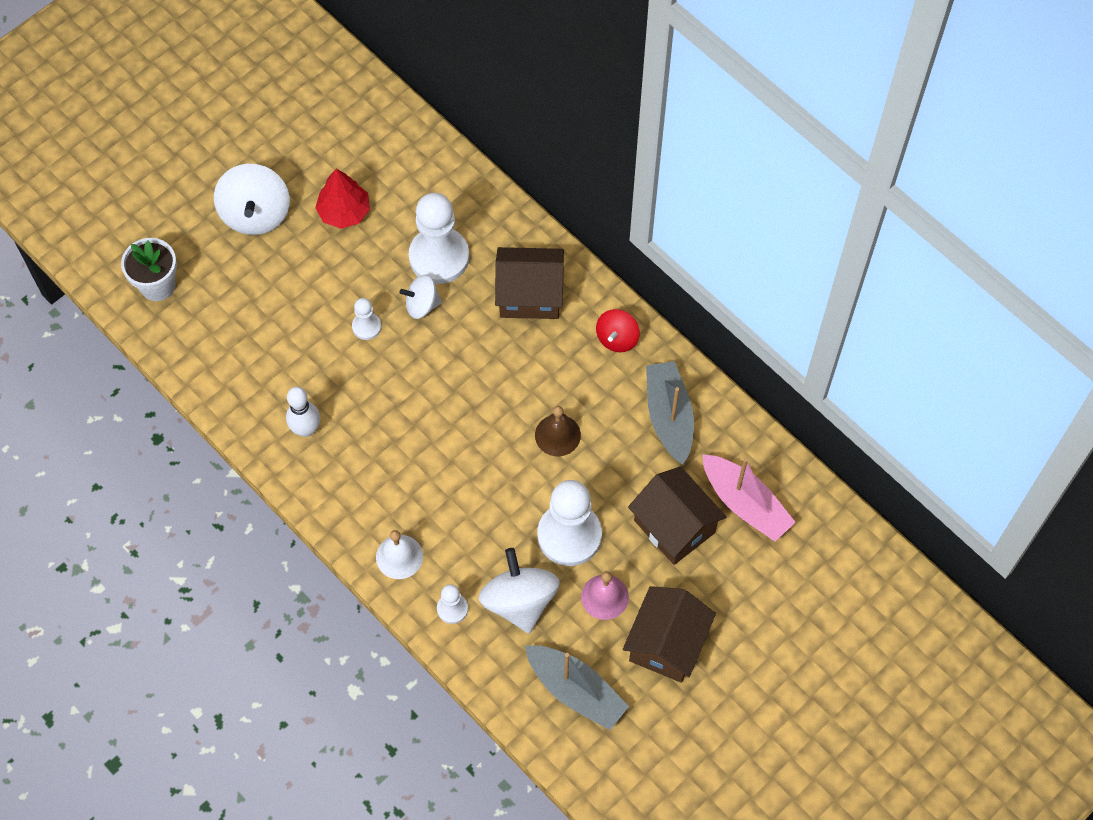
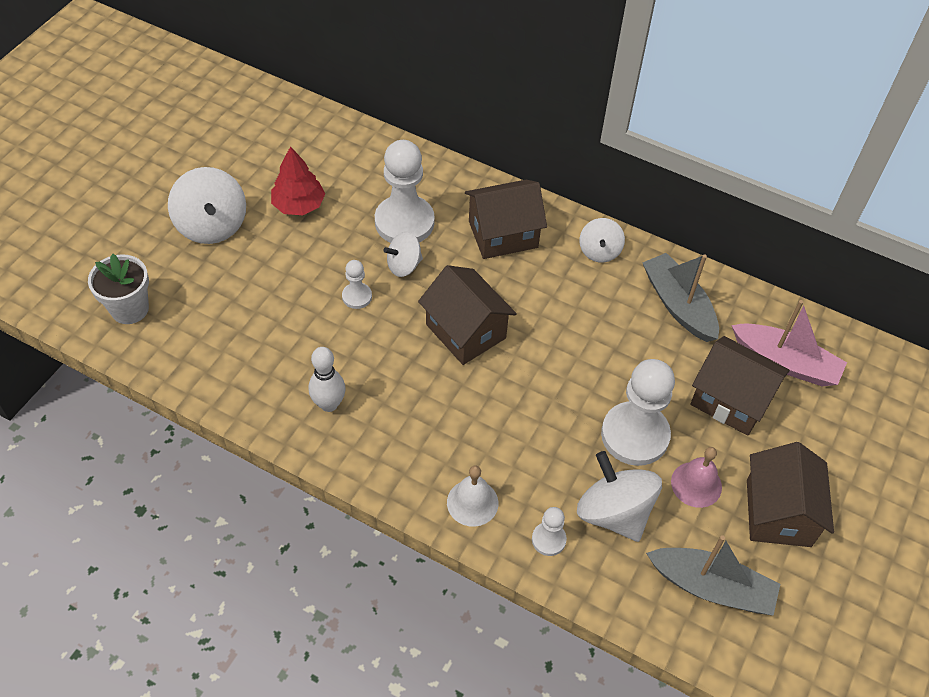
camera: 20 degrees left, 10 degrees down
brown bell [535,406,581,456] -> none
red spinning top [596,309,640,352] -> white spinning top [579,218,625,263]
none -> brown house [418,265,517,365]

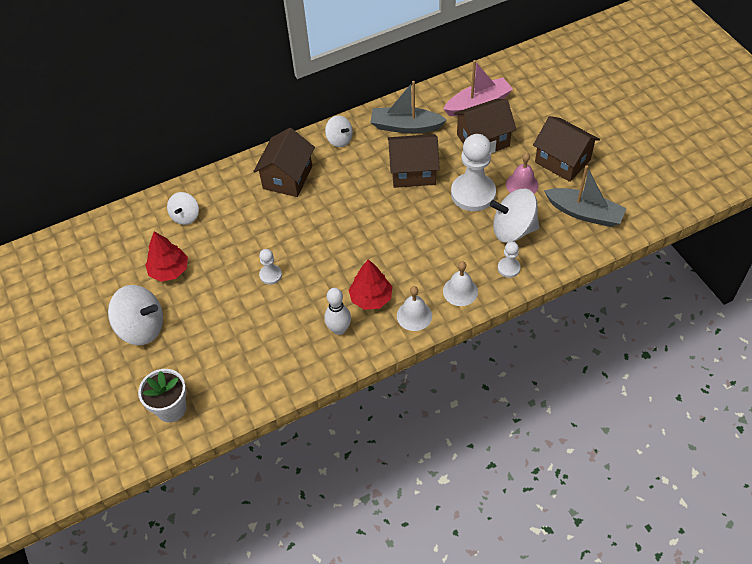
camera: 50 degrees left, 0 degrees up
white pawn [375,140,435,243] -> none
white spinning top [384,232,423,277] -> white spinning top moved to [167,192,199,225]
brown house [418,265,517,365] -> brown house moved to [388,134,440,188]
grey boat [646,535,780,616] -> grey boat turned 60 degrees clockwise [544,165,627,227]
none -> red tree [349,259,393,310]
none -> white bell [397,286,432,331]

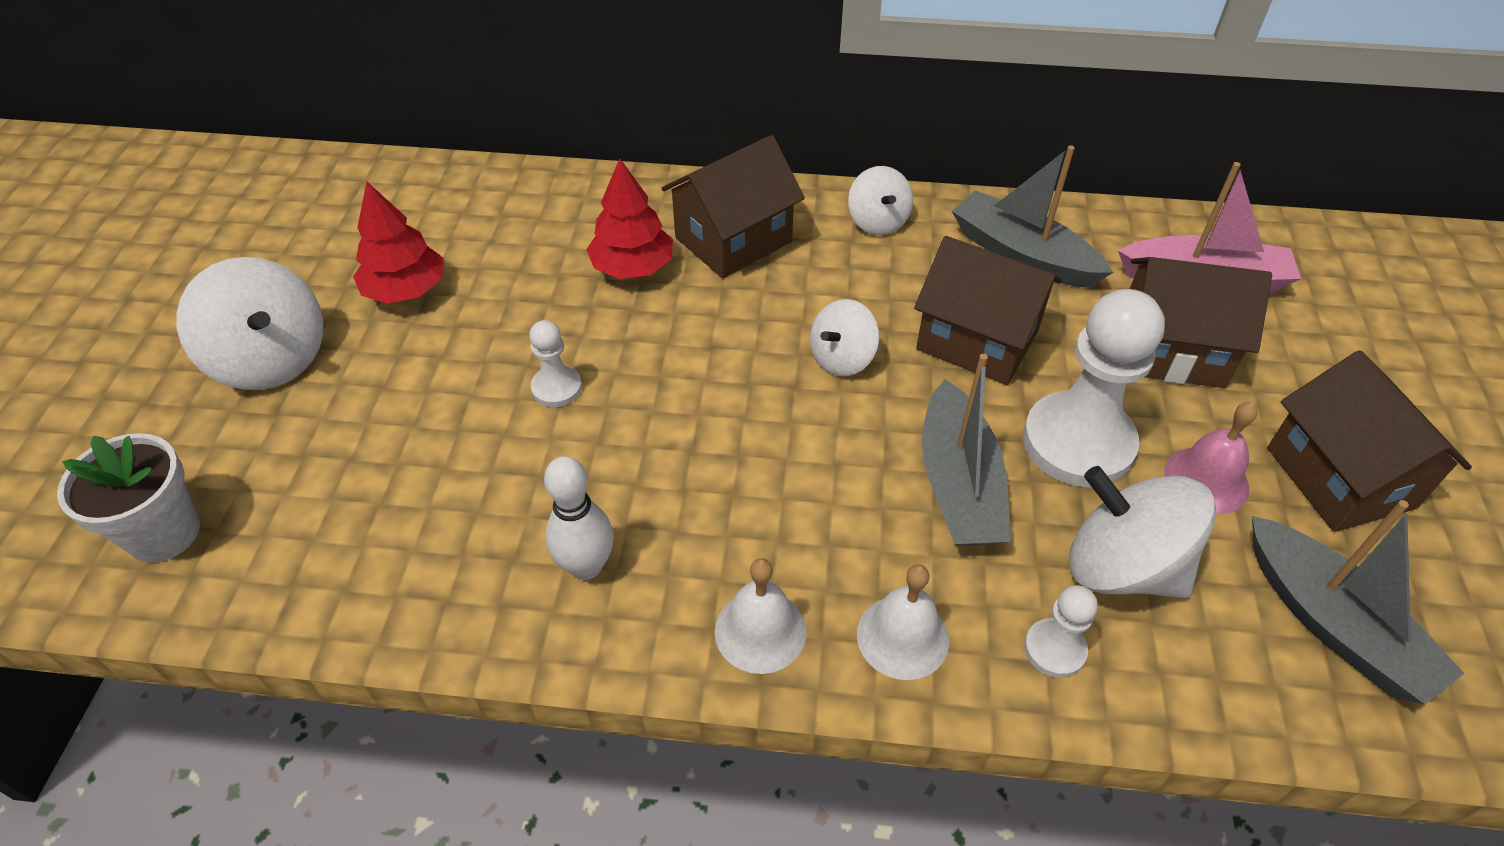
camera: 30 degrees right, 5 degrees down
white spinning top [167,192,199,225] -> white spinning top moved to [810,299,879,376]
red tree [349,259,393,310] -> red tree moved to [586,159,673,279]
none -> grey boat [922,354,1011,546]

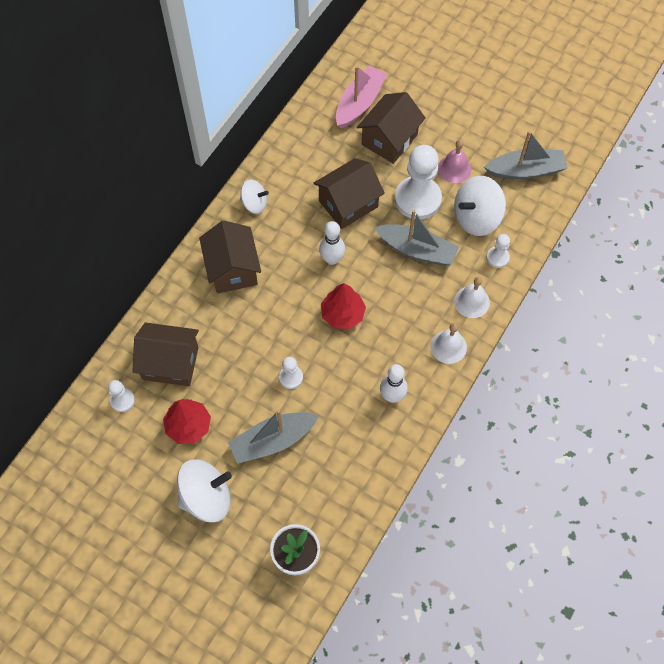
camera: 65 degrees left, 15 degrees up
red tree [586,159,673,279] -> red tree moved to [321,283,366,329]
white spinning top [810,299,879,376] -> white bowling pin [319,221,345,265]
grey boat [952,145,1113,288] -> grey boat moved to [228,410,319,464]
brown house [1267,350,1472,532] -> brown house moved to [132,322,199,386]
none -> white pawn [108,380,135,412]

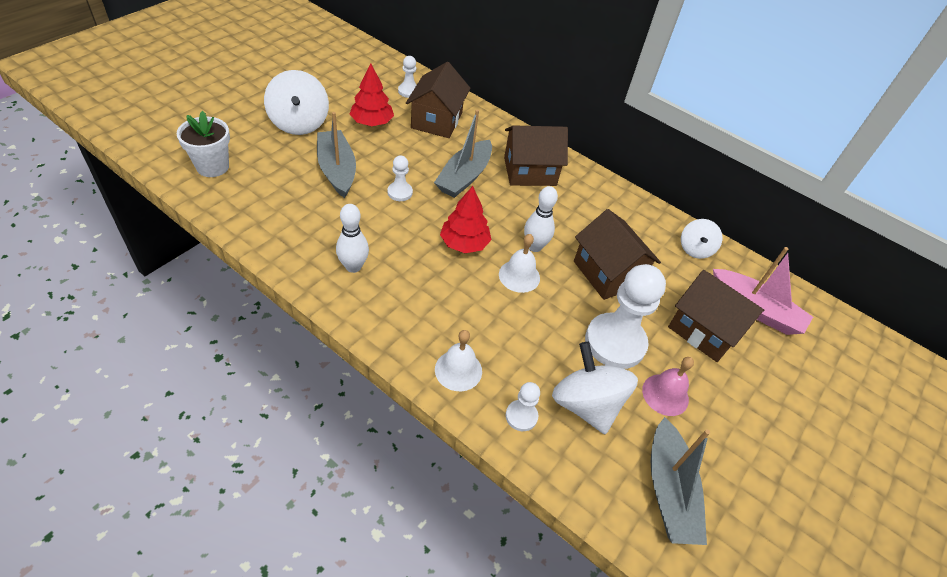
camera: 90 degrees right, 15 degrees down
white spinning top [240,180,269,214] -> white spinning top moved to [681,219,722,259]
grey boat [374,210,459,266] -> grey boat moved to [434,109,492,198]
white bell [431,323,467,364] -> white bell moved to [499,234,540,293]

